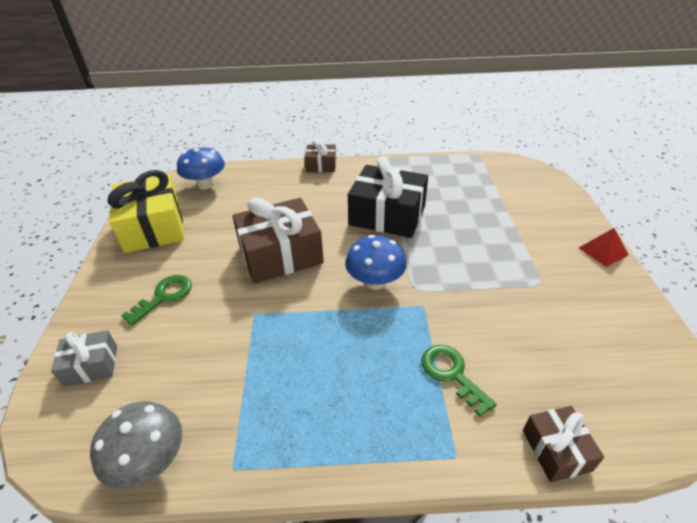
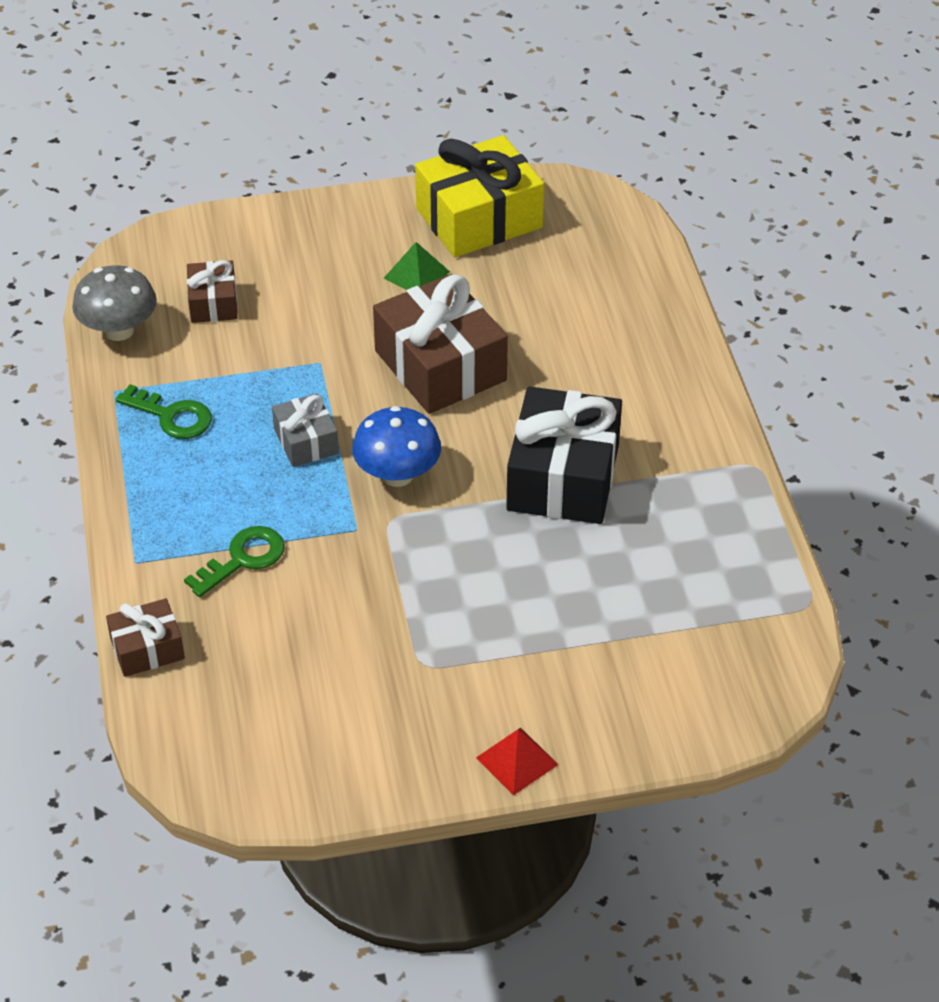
camera: 80 degrees right, 5 degrees up
grey gift [51,330,117,387] -> grey gift moved to [272,393,339,467]
green key [121,275,192,326] -> green key moved to [116,384,212,439]
blue mushroom [177,146,225,190] -> none
brown gift [304,139,336,172] -> brown gift moved to [187,260,238,323]
none -> green pyramid [383,242,450,290]

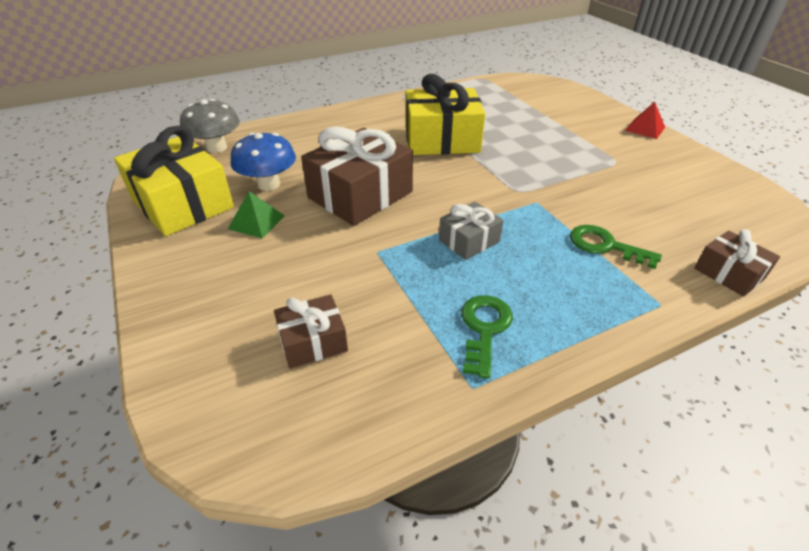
camera: 105 degrees left, 5 degrees down
grey mushroom [72,265,157,341] -> grey mushroom moved to [180,99,240,153]
blue mushroom [352,406,441,487] -> blue mushroom moved to [231,133,296,191]
black gift [506,386,622,524] -> yellow gift [406,74,485,155]

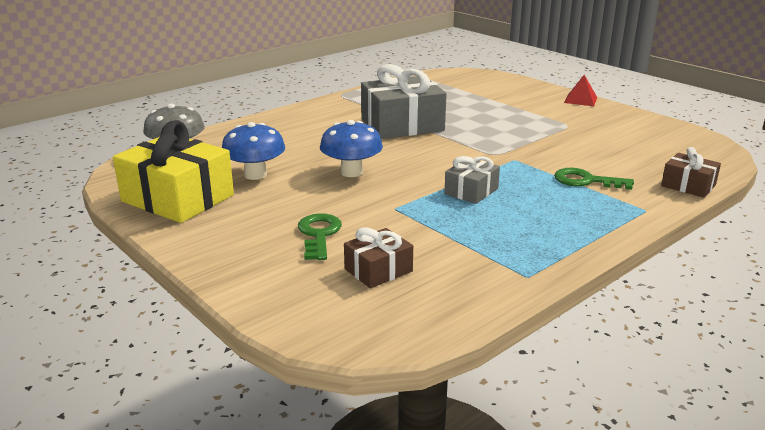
camera: 15 degrees left, 15 degrees down
green pyramid [228,191,285,239] -> none
brown gift [301,126,413,226] -> blue mushroom [320,120,383,177]
yellow gift [406,74,485,155] -> grey gift [361,64,447,139]
green key [461,295,513,378] -> green key moved to [298,213,342,260]

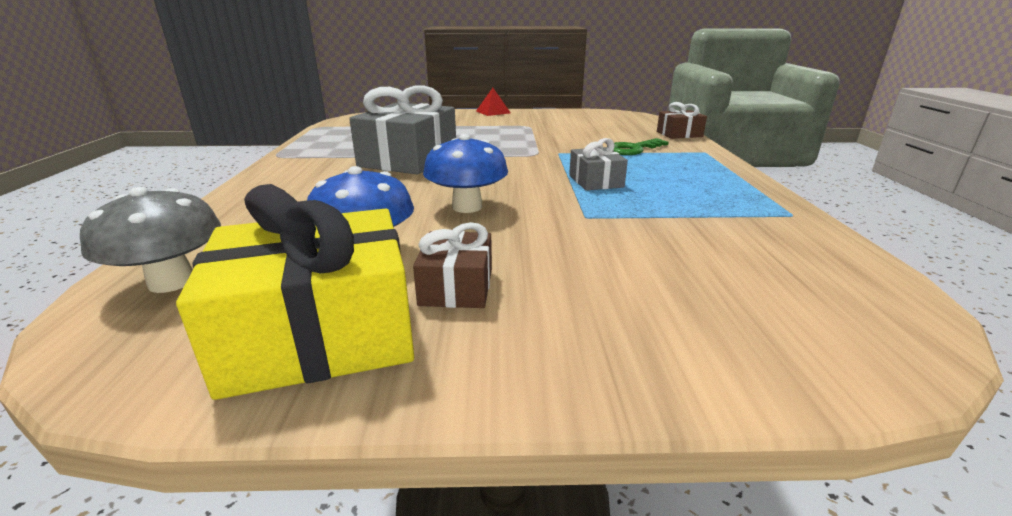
camera: 50 degrees left, 0 degrees up
green key [298,213,342,260] -> none
brown gift [344,227,413,289] -> brown gift moved to [413,222,492,308]

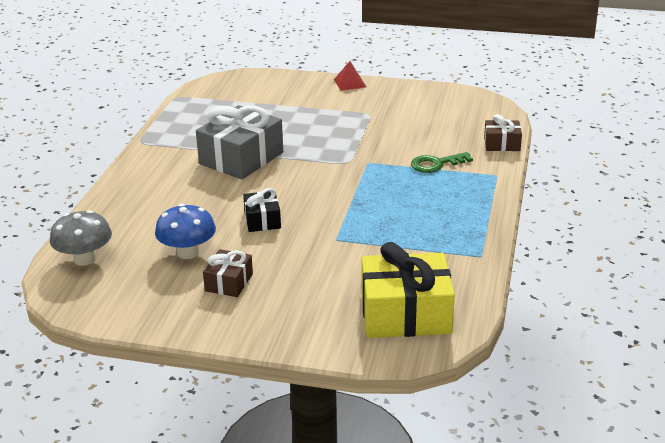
camera: 15 degrees right, 5 degrees up
yellow gift [176,184,414,400] -> yellow gift moved to [361,242,455,338]
blue mushroom [423,134,508,213] -> black gift [243,188,281,232]
grey gift [569,138,628,191] -> none

